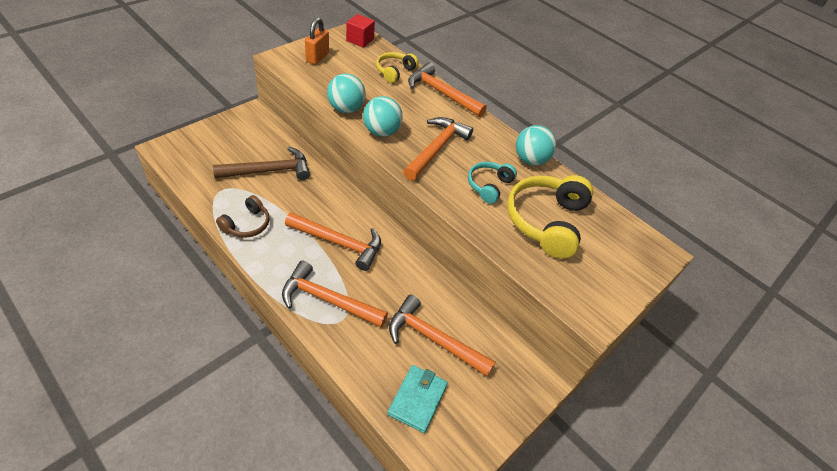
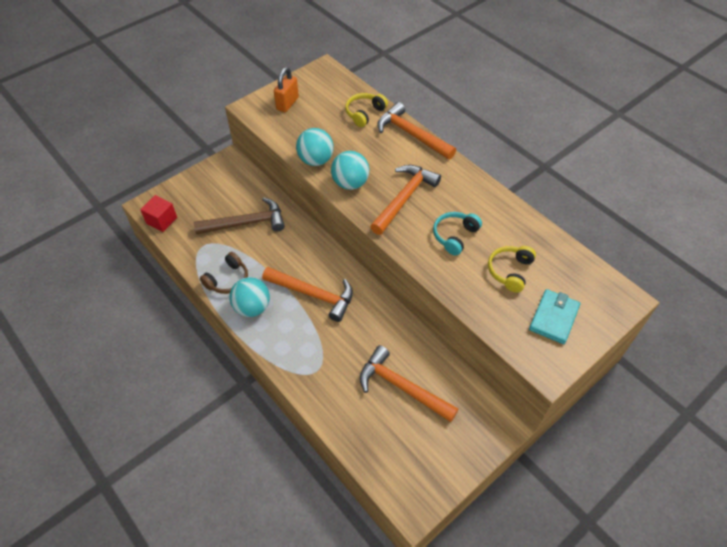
camera: 10 degrees right, 5 degrees up
orange hammer [282,261,388,328] -> none
red cube [346,14,375,48] -> red cube moved to [140,195,177,232]
turquoise wallet [387,365,448,433] -> turquoise wallet moved to [529,289,580,344]
yellow headphones [507,175,593,259] -> yellow headphones [488,246,536,293], size x0.55
turquoise ball [516,125,556,165] -> turquoise ball moved to [230,277,270,317]

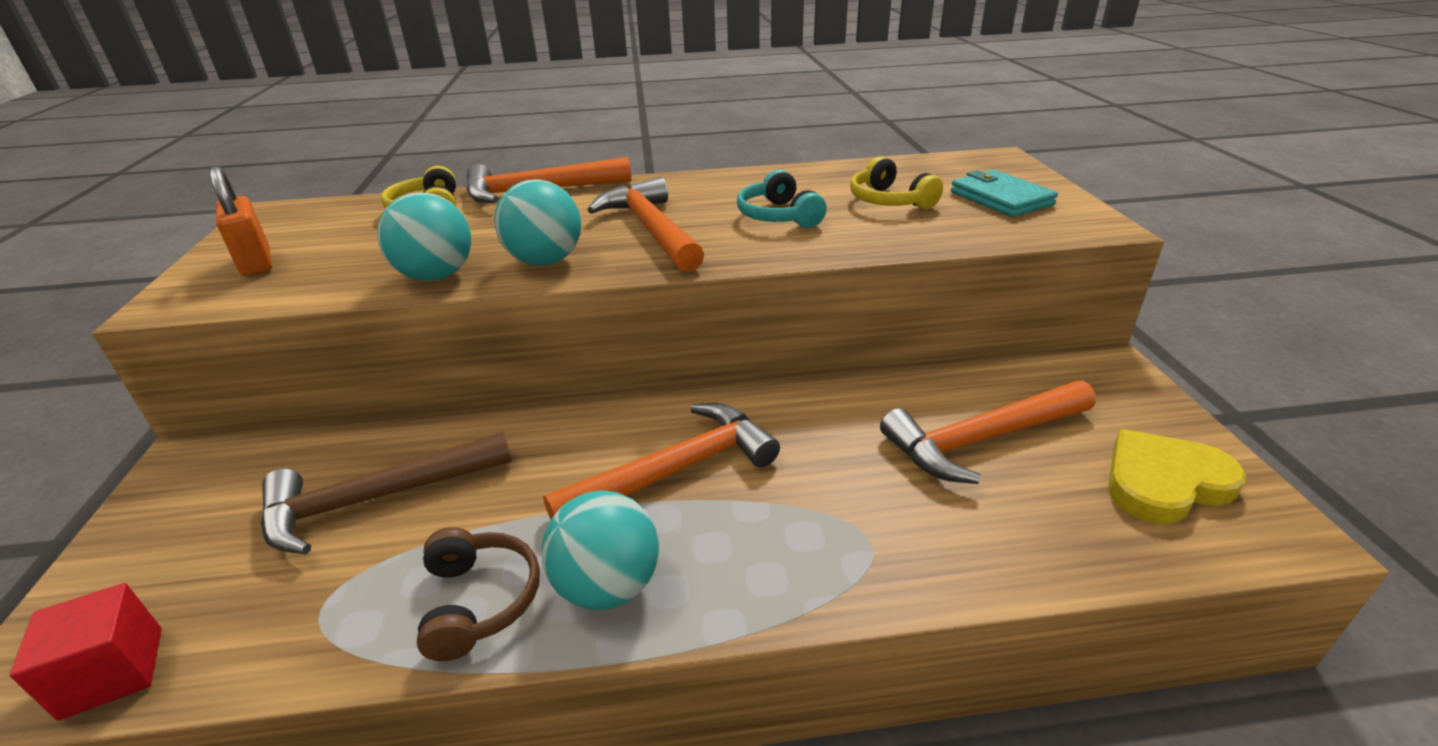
camera: 55 degrees left, 20 degrees down
brown hammer [194,198,285,235] -> brown hammer turned 135 degrees counterclockwise [261,431,512,554]
none -> yellow heart [1108,429,1246,524]

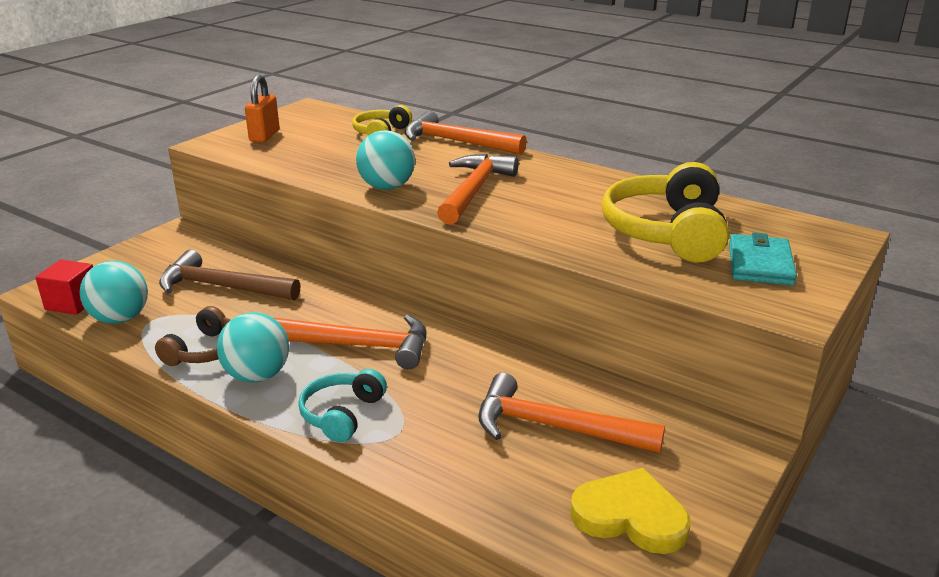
camera: 40 degrees right, 5 degrees down
turquoise ball [377,192,471,281] -> turquoise ball moved to [80,261,148,324]
turquoise headphones [737,170,827,228] -> turquoise headphones moved to [298,369,387,442]
yellow headphones [850,156,943,209] -> yellow headphones [602,162,729,262], size x1.80

